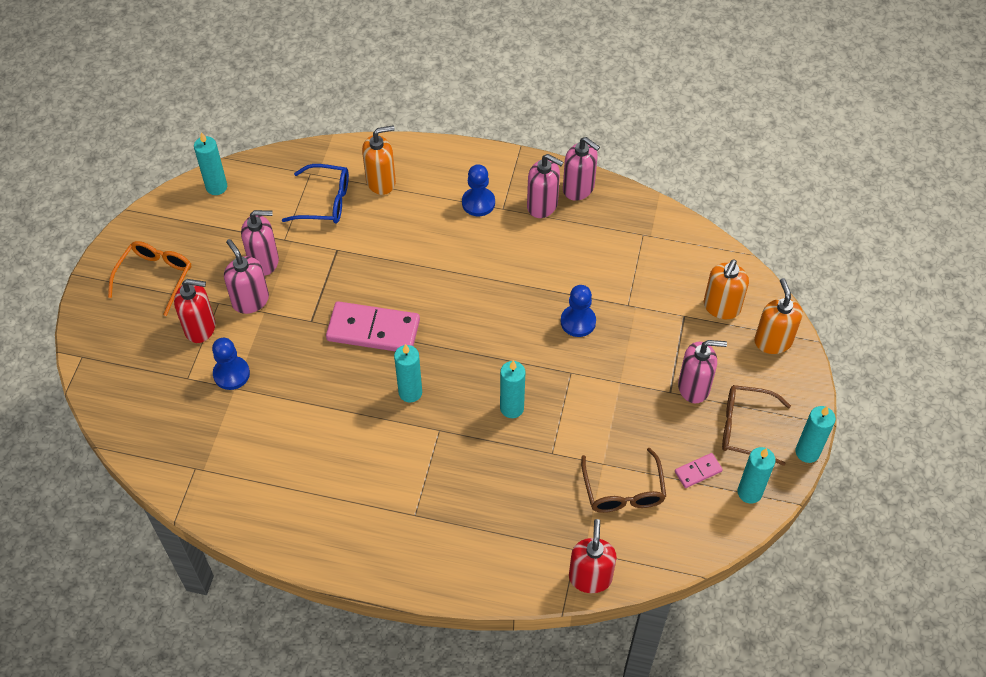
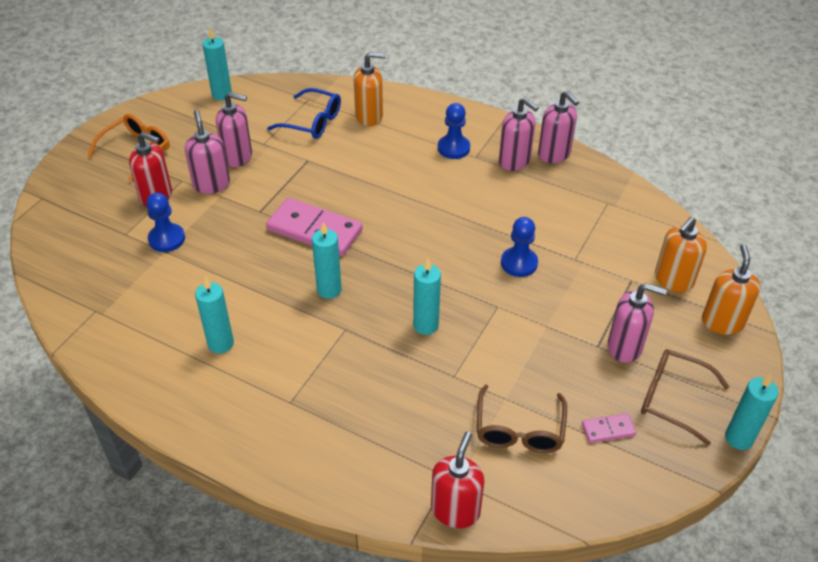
camera: 15 degrees right, 10 degrees down
turquoise candle [737,447,776,503] -> turquoise candle moved to [195,276,234,353]

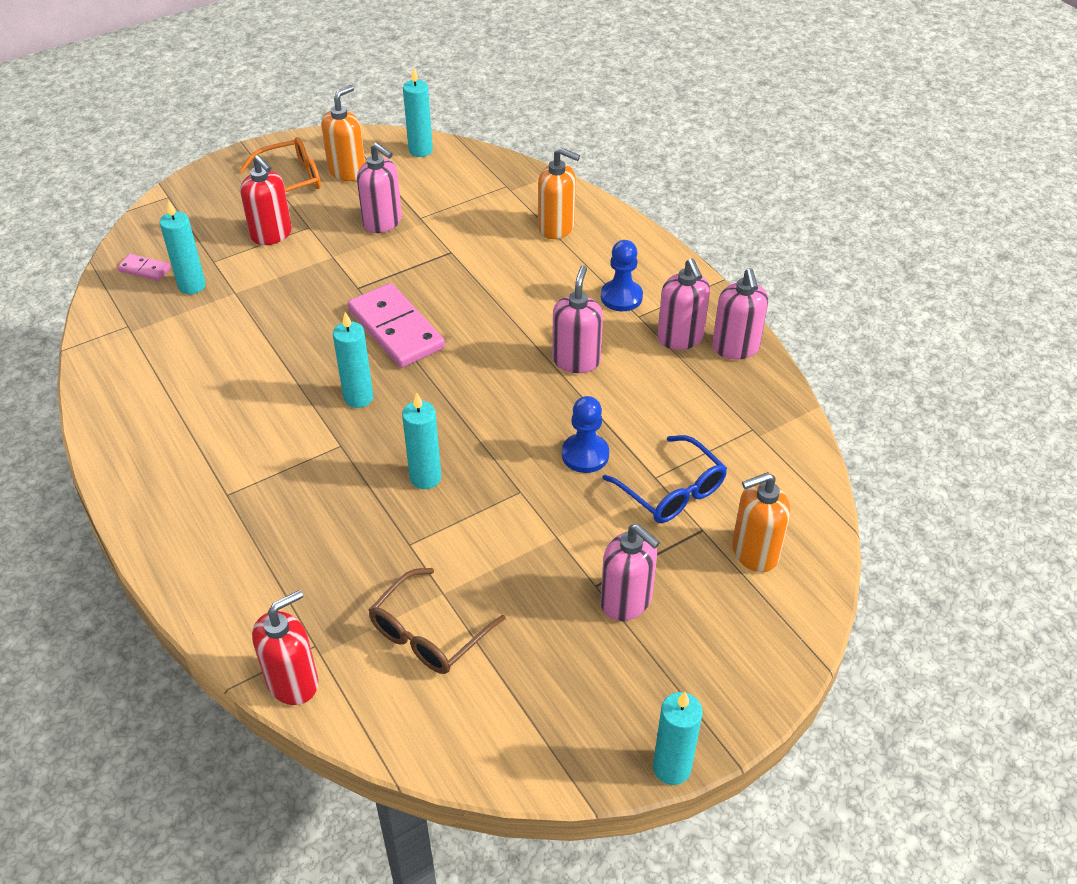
camera: 30 degrees right, 0 degrees up
blue pawn [146,193,185,252] -> none
pink soap dispenser [185,110,230,194] -> pink soap dispenser moved to [552,265,603,373]
turquoise candle [195,276,234,353] -> turquoise candle moved to [160,200,206,294]
blue glasses [267,88,341,139] -> blue glasses moved to [602,435,727,523]
pink domino [582,413,636,443] -> pink domino moved to [117,254,171,281]
brown glasses [641,349,729,446] -> none
orange soap dispenser [702,244,761,335] -> orange soap dispenser moved to [321,85,365,181]

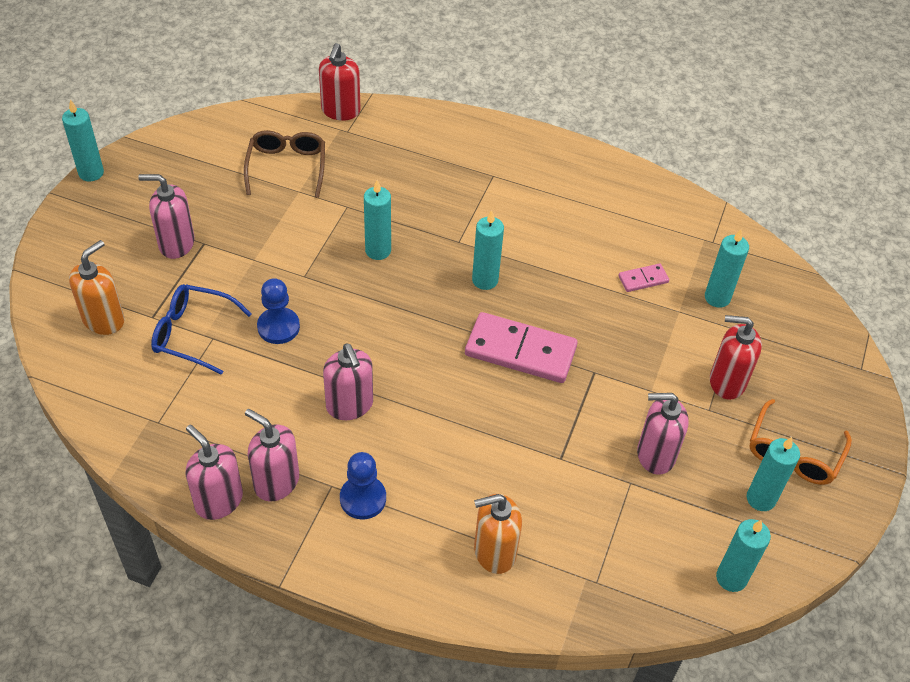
camera: 140 degrees right, 5 degrees up
pink domino [117,254,171,281] -> pink domino moved to [618,263,669,292]
orange soap dispenser [321,85,365,181] -> turquoise candle [747,437,800,511]

